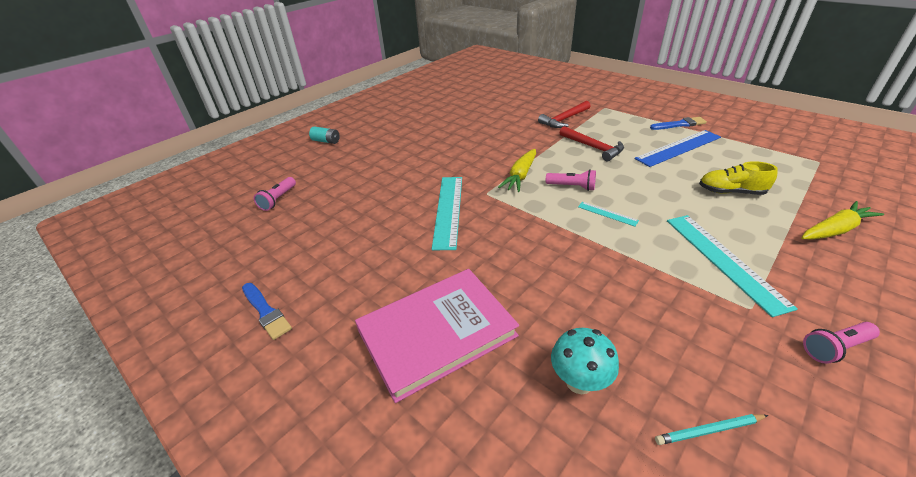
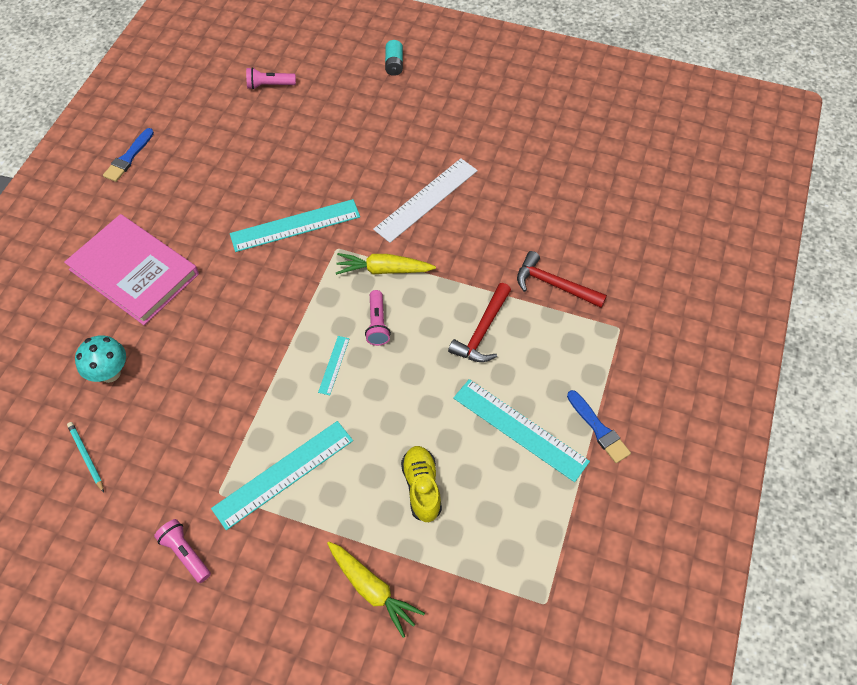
camera: 65 degrees right, 20 degrees up
blue ruler [634,130,721,167] -> turquoise ruler [453,379,590,482]
none -> white ruler [373,158,478,243]

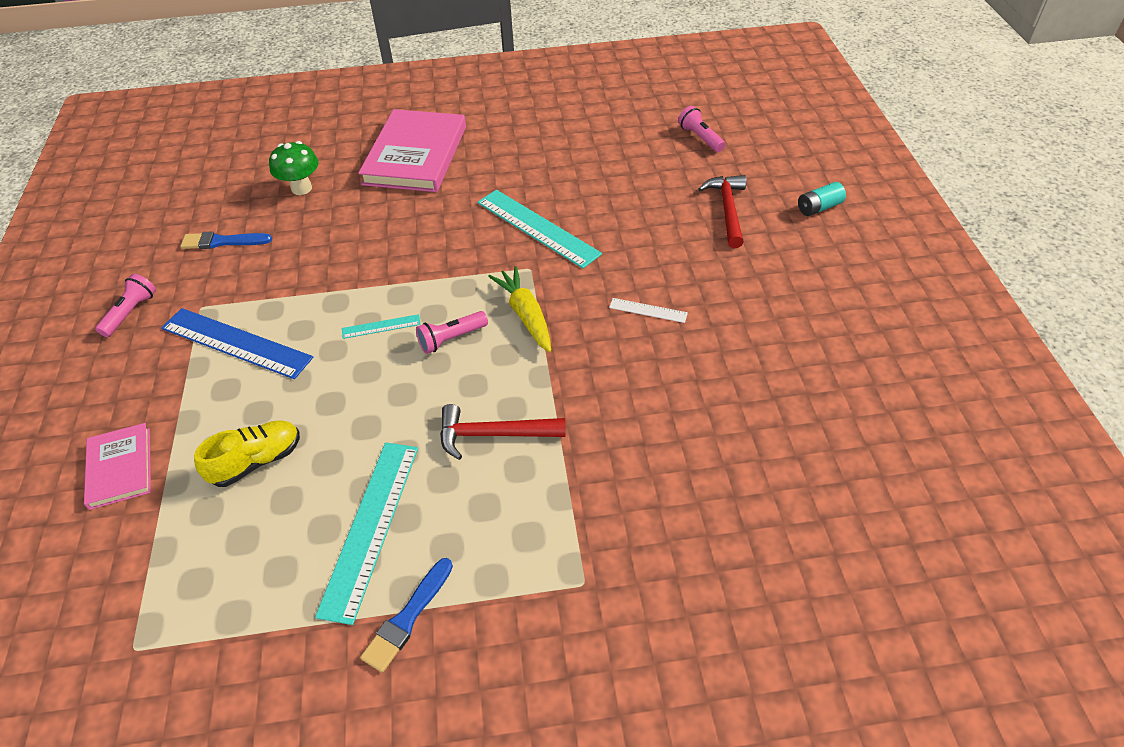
camera: 65 degrees right, 10 degrees down
turquoise pencil [67,422,104,493] -> none
turquoise mushroom [75,335,126,383] -> green mushroom [269,141,319,195]
blue brush [103,128,154,182] -> blue brush moved to [181,231,272,249]
turquoise ruler [211,421,353,530] -> blue ruler [161,308,313,379]
yellow carrot [327,542,425,638] -> pink book [84,423,151,510]
white ruler [373,158,478,243] -> white ruler [609,298,688,323], size x0.47
red hammer [517,251,607,308] -> red hammer moved to [698,175,746,248]

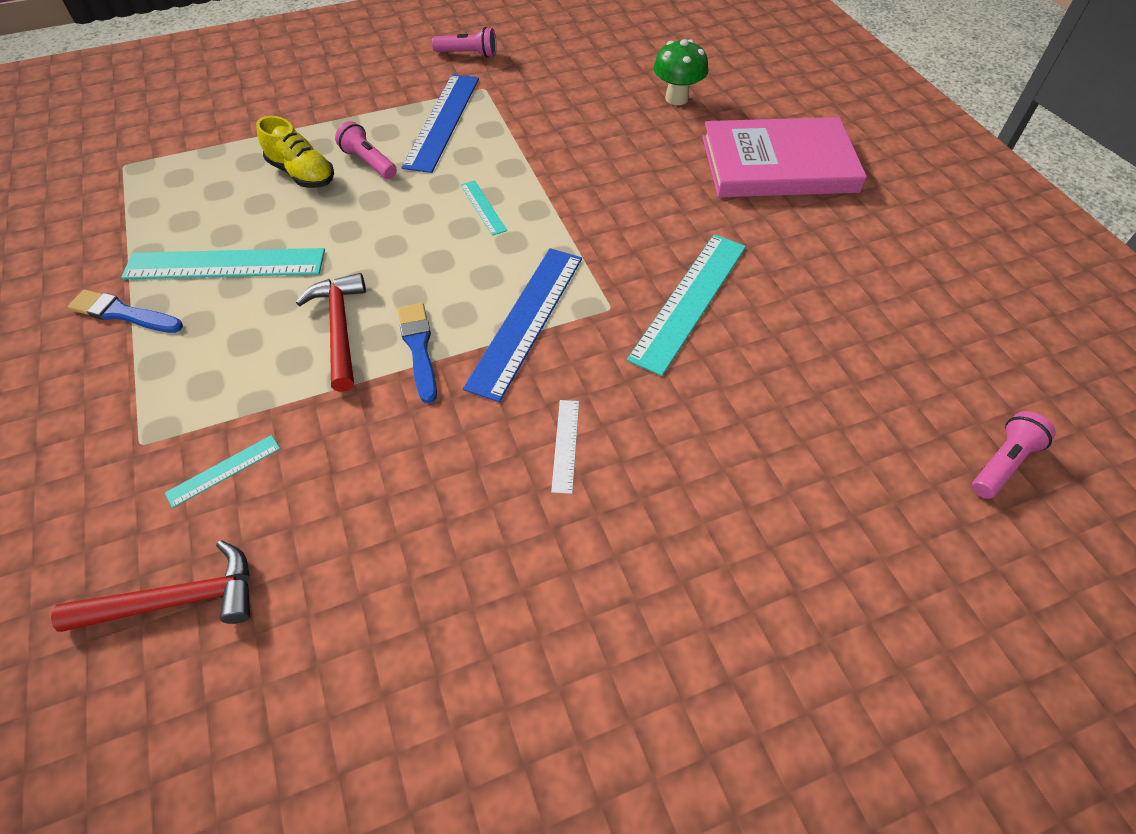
camera: 75 degrees right, 5 degrees up
pink book [84,423,151,510] -> none
blue brush [181,231,272,249] -> blue brush moved to [398,303,437,403]
pink flashlight [416,311,488,354] -> pink flashlight moved to [335,121,397,179]
yellow carrot [488,266,551,352] -> blue ruler [463,248,582,402]
red hammer [698,175,746,248] -> red hammer moved to [51,540,250,632]
turquoise battery [798,182,846,216] -> none
none -> turquoise ruler [165,435,280,508]

